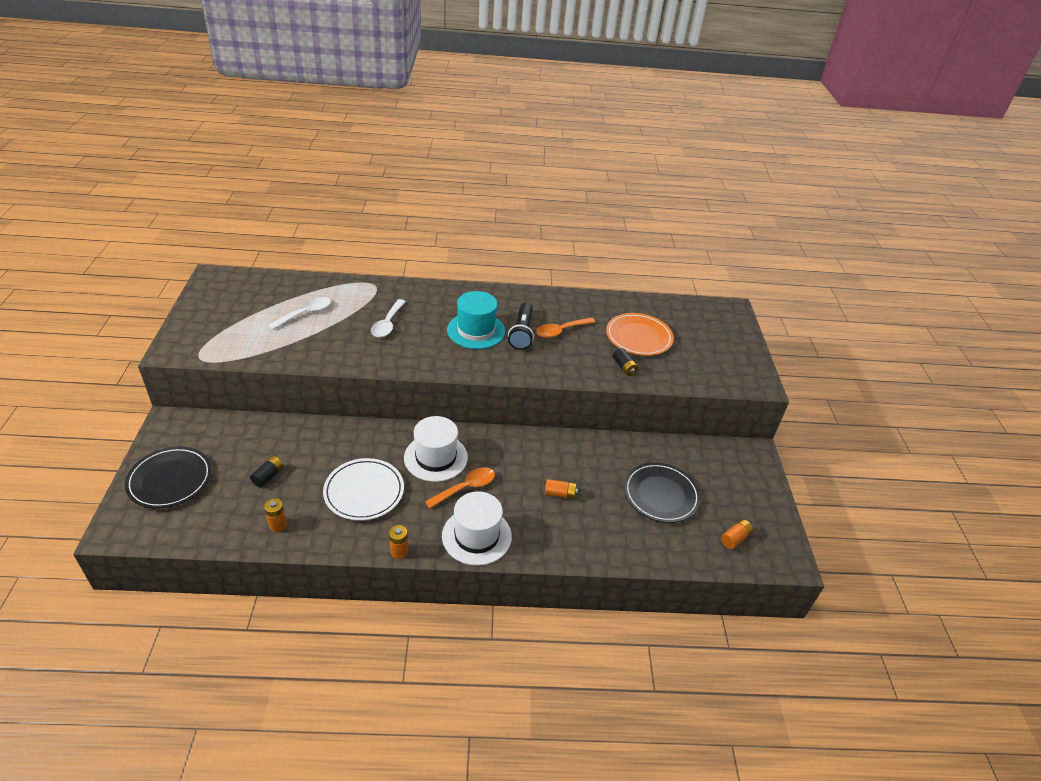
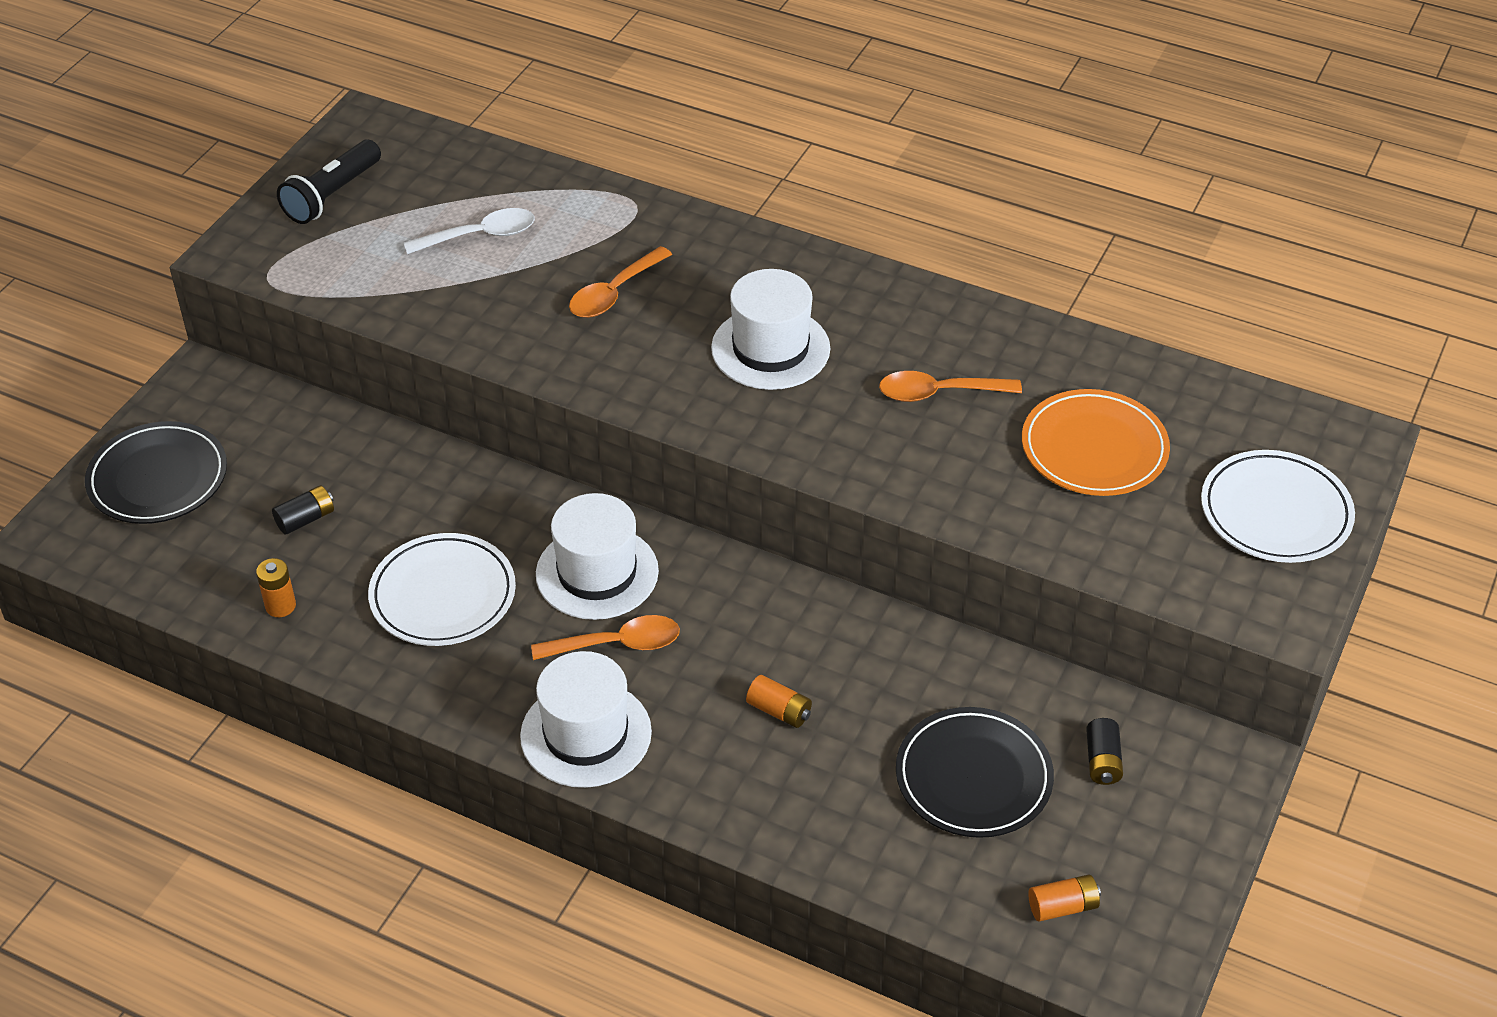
camera: 30 degrees right, 5 degrees up
white spoon [371,299,406,338] -> orange spoon [569,246,672,318]
orange battery [389,525,408,559] -> none
turquoise hat [447,291,505,349] -> white hat [711,269,830,390]
black flashlight [508,302,534,350] -> black flashlight moved to [277,140,381,224]
black battery [613,348,639,376] -> black battery moved to [1086,718,1123,785]
none -> white plate [1201,450,1355,563]

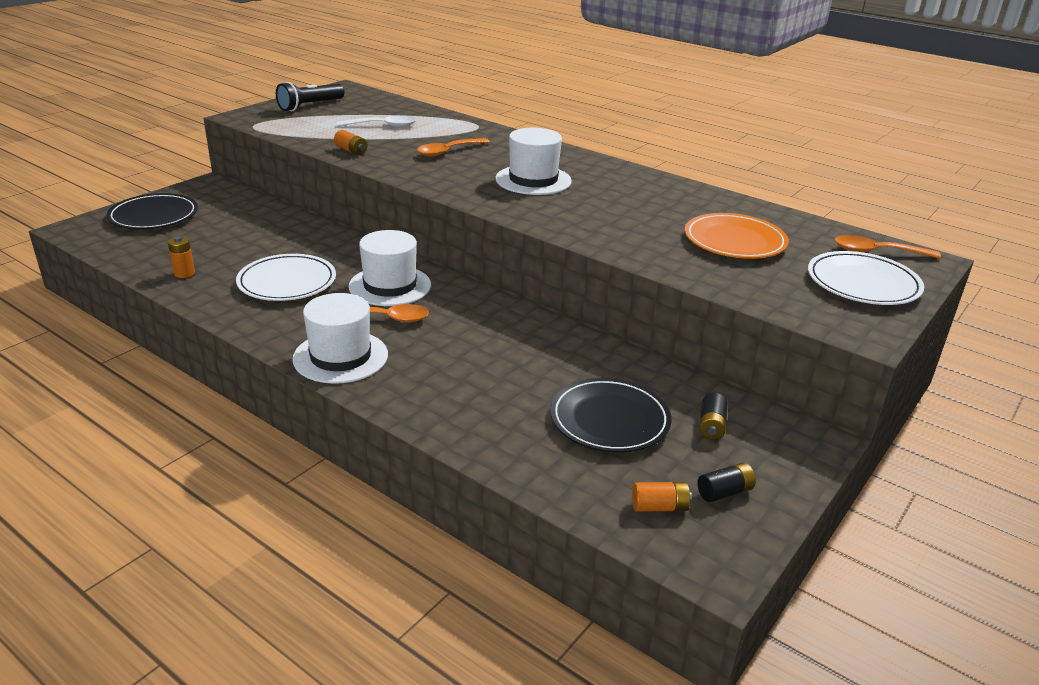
camera: 10 degrees right, 15 degrees down
black battery [272,485,334,535] -> black battery moved to [697,463,756,502]
orange battery [746,675,812,728] -> orange battery moved to [334,130,368,155]
orange spoon [879,371,1022,402] -> orange spoon moved to [834,235,941,259]

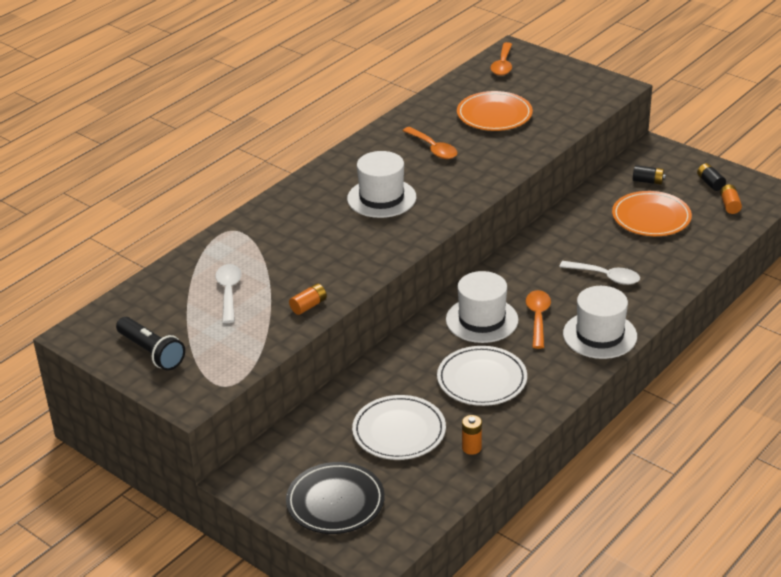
camera: 85 degrees left, 5 degrees up
orange spoon [417,138,490,157] -> orange spoon moved to [403,127,457,159]
black plate [550,378,672,453] -> orange plate [612,191,692,236]
white plate [808,251,924,305] -> white plate moved to [352,395,446,460]
none -> white spoon [559,261,640,285]

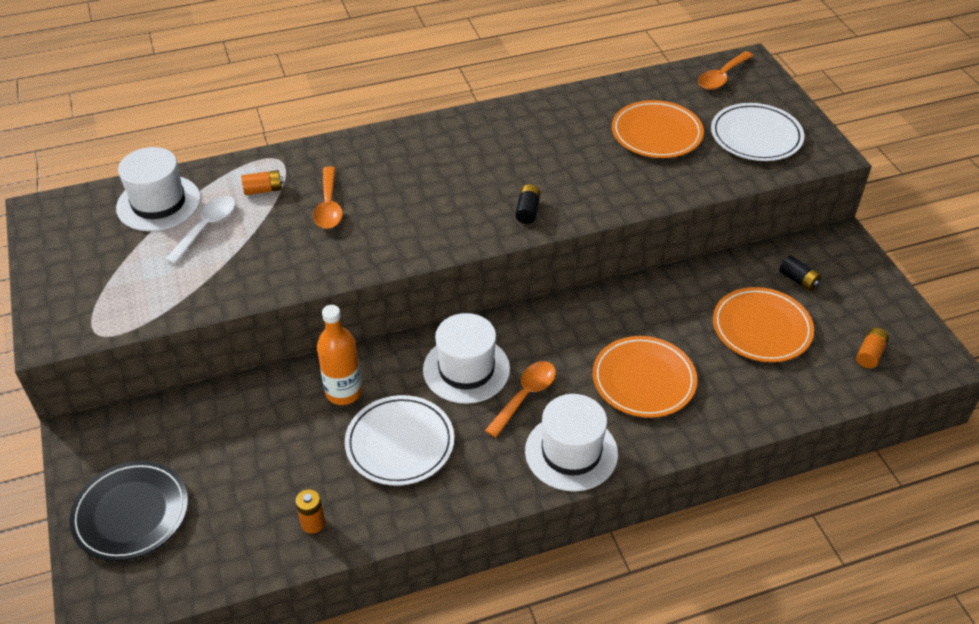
camera: 30 degrees right, 10 degrees up
black flashlight [116,317,185,370] -> none
orange battery [289,283,327,315] -> orange battery moved to [241,170,284,195]
white hat [347,151,416,218] -> white hat moved to [116,147,201,231]
white plate [352,395,446,460] -> white plate moved to [711,103,804,161]
orange spoon [403,127,457,159] -> orange spoon moved to [313,166,343,229]
white spoon [559,261,640,285] -> orange plate [593,336,697,418]
black battery [697,163,726,191] -> black battery moved to [515,184,540,224]
none -> orange bottle [317,305,362,405]

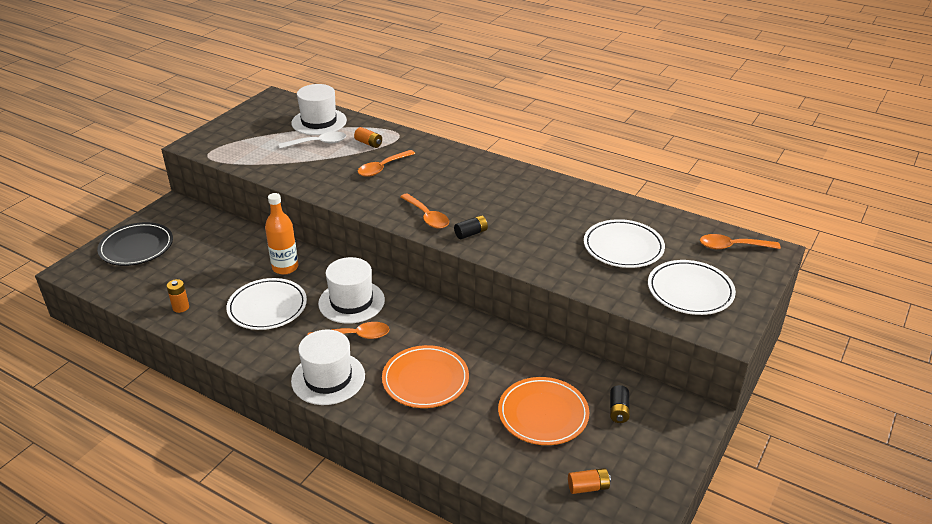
camera: 50 degrees right, 10 degrees down
orange plate [612,100,704,158] -> white plate [584,219,665,268]
none -> orange spoon [400,193,449,229]

